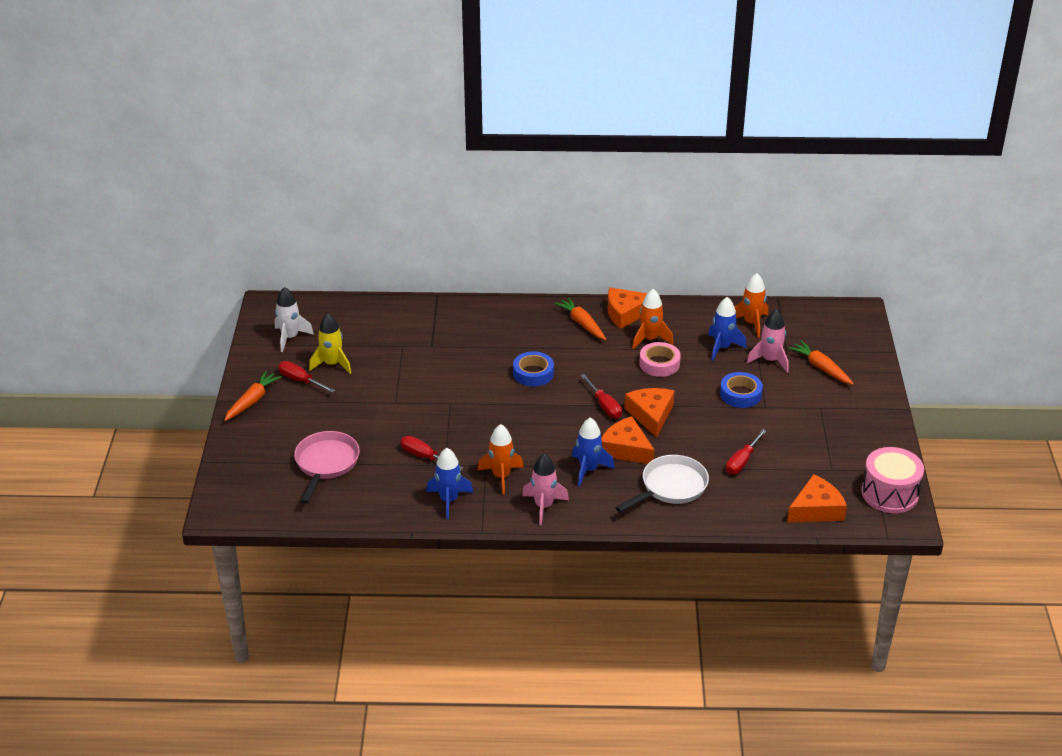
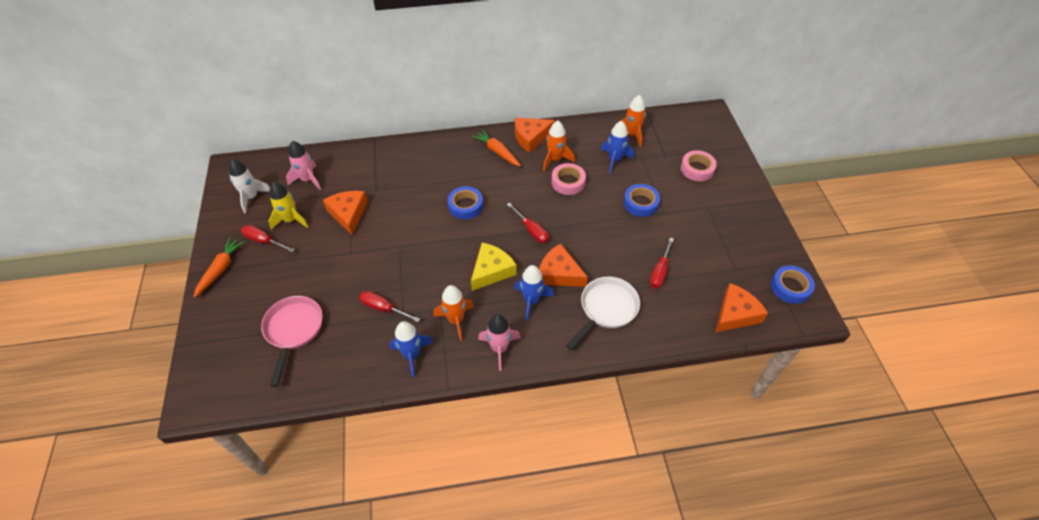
camera: 10 degrees left, 15 degrees up
orange cheese [624,388,674,437] -> orange cheese moved to [323,191,368,235]
pink rocket [747,310,789,373] -> pink rocket moved to [286,141,321,190]
orange carrot [788,341,854,385] -> pink tape [681,150,717,181]
pink drum [861,447,924,513] -> blue tape [771,265,815,304]
none -> yellow cheese [471,243,517,291]

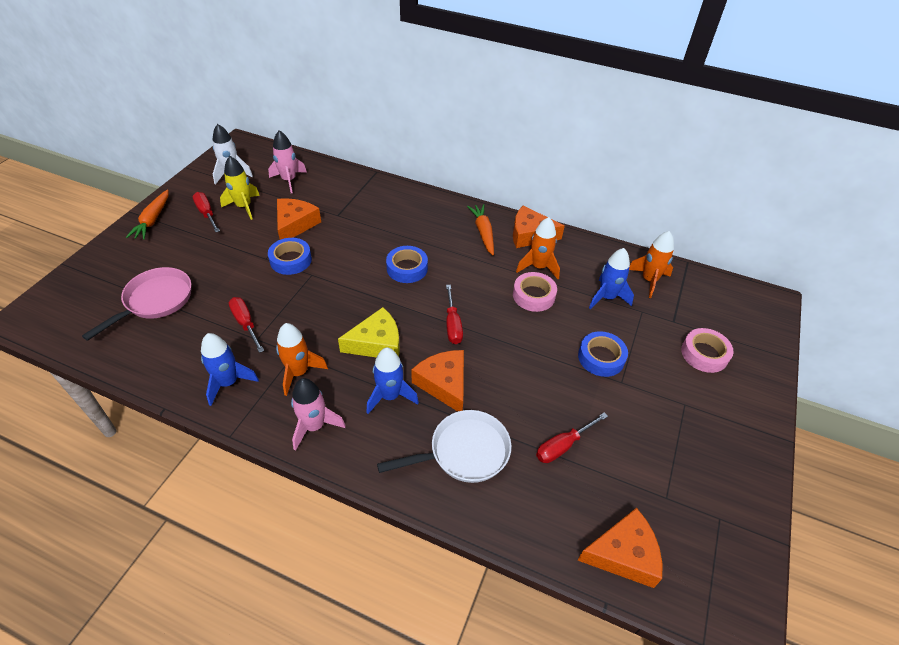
camera: 30 degrees right, 5 degrees down
orange carrot [193,237,245,298] -> orange carrot turned 135 degrees clockwise [126,190,168,240]
blue tape [771,265,815,304] -> blue tape moved to [268,238,312,275]

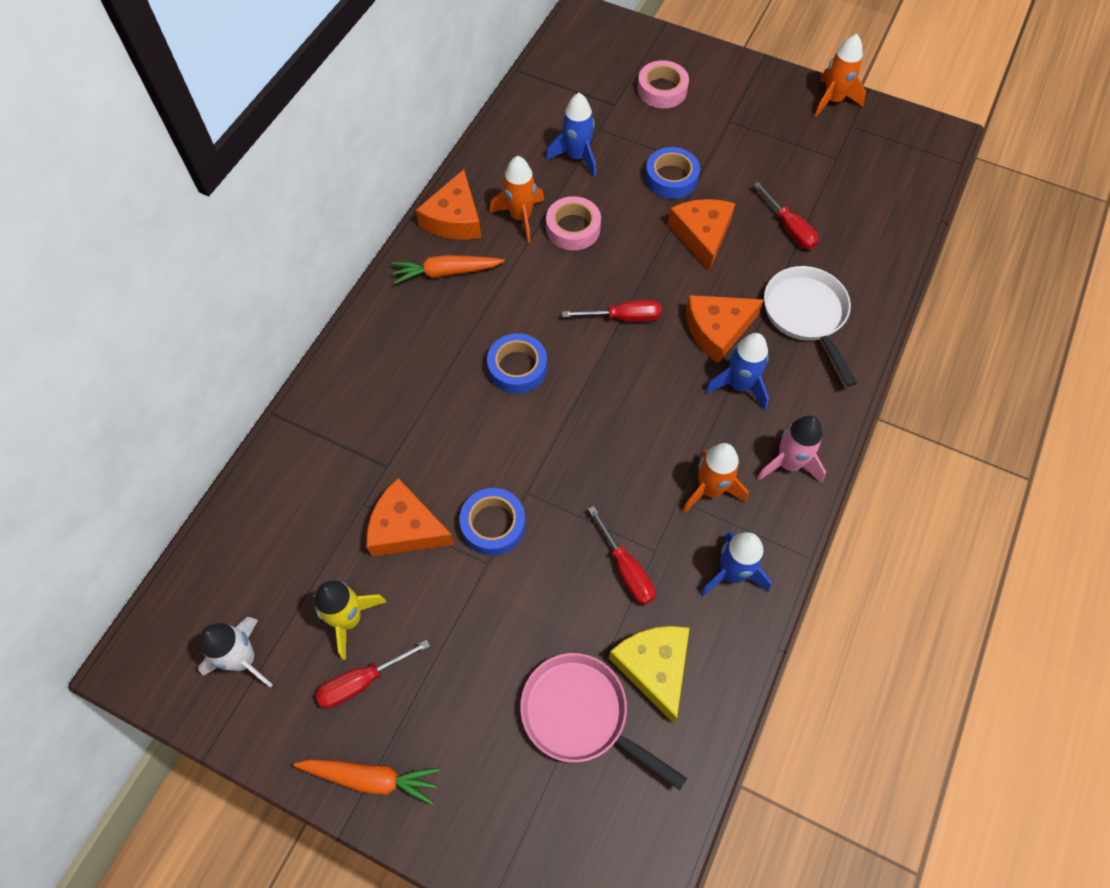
camera: 85 degrees left, 15 degrees up
red screwdriver [229,297,264,353] -> red screwdriver turned 90 degrees counterclockwise [588,506,655,605]
pink rocket [268,130,307,193] -> none
yellow cheese [338,307,400,358] -> yellow cheese moved to [609,626,690,723]
orange cheese [578,508,662,588] -> orange cheese moved to [668,199,735,271]
orange rocket [629,231,674,298] -> orange rocket moved to [814,34,866,117]

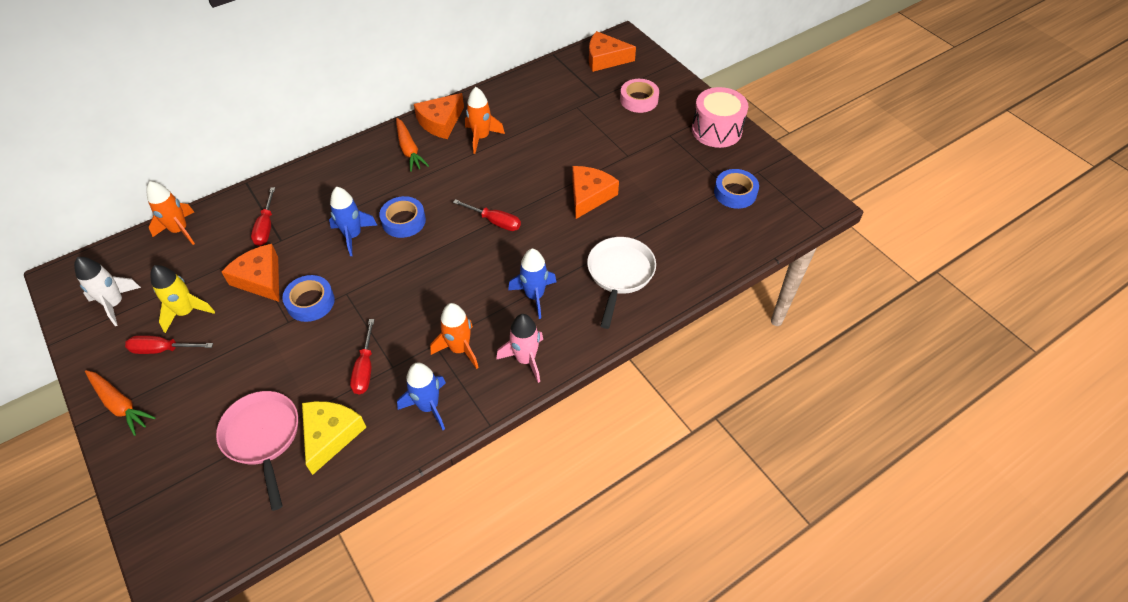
camera: 30 degrees right, 10 degrees down
orange carrot [392,255,504,284] -> orange carrot turned 135 degrees counterclockwise [396,118,429,172]
blue rocket [546,93,596,177] -> blue rocket moved to [329,187,377,256]
pink tape [546,196,601,250] -> none
blue tape [645,147,700,199] -> blue tape moved to [714,169,759,209]
orange cheese [686,295,764,363] -> orange cheese moved to [589,31,636,72]
red screwdriver [754,182,818,250] -> red screwdriver moved to [251,187,275,246]
orange rocket [814,34,866,117] -> orange rocket moved to [146,181,195,245]
none -> pink drum [692,87,748,148]

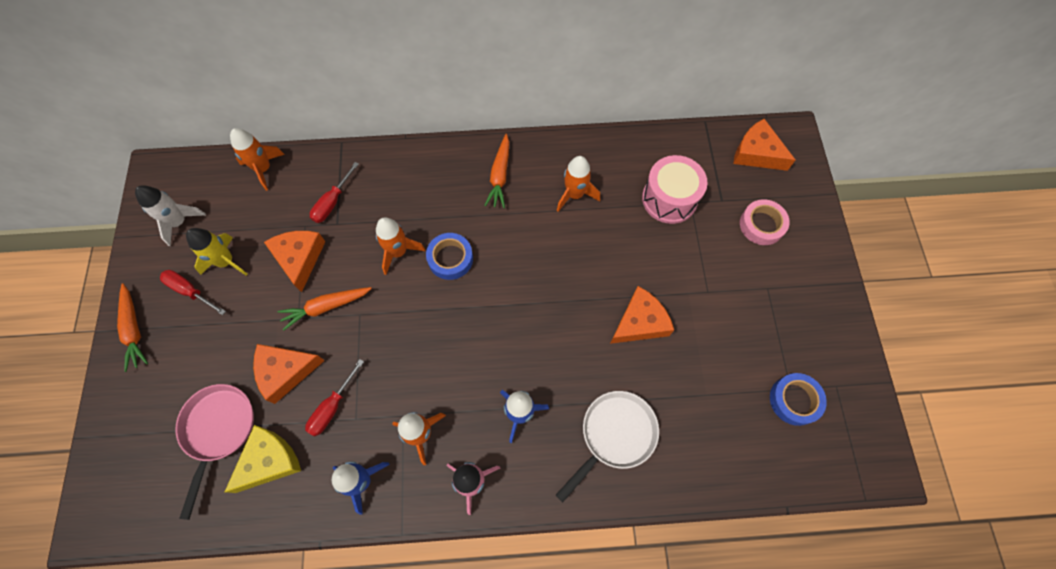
camera: 30 degrees right, 15 degrees up
blue tape [282,275,335,322] -> orange carrot [278,287,372,331]
blue rocket [329,187,377,256] -> orange rocket [376,217,425,275]
orange cheese [414,93,464,139] -> orange cheese moved to [253,344,325,404]
red screwdriver [453,199,521,231] -> none
pink drum [692,87,748,148] -> pink drum moved to [642,155,708,224]

